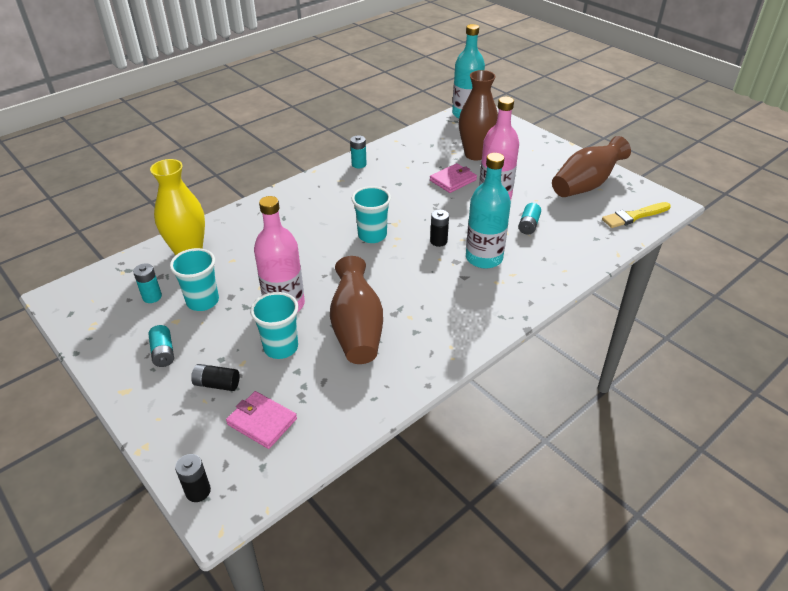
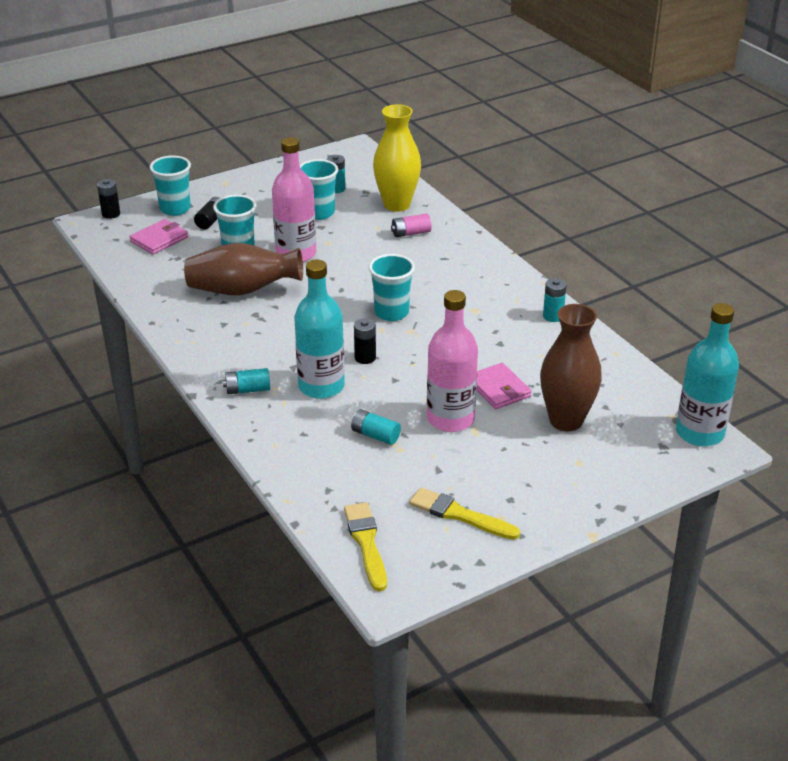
camera: 100 degrees right, 5 degrees down
turquoise battery [148,325,174,367] -> turquoise battery moved to [223,368,270,395]
brown vase [552,136,631,197] -> yellow brush [409,487,520,540]
none -> turquoise cup [149,155,191,216]
none -> pink battery [391,213,432,237]

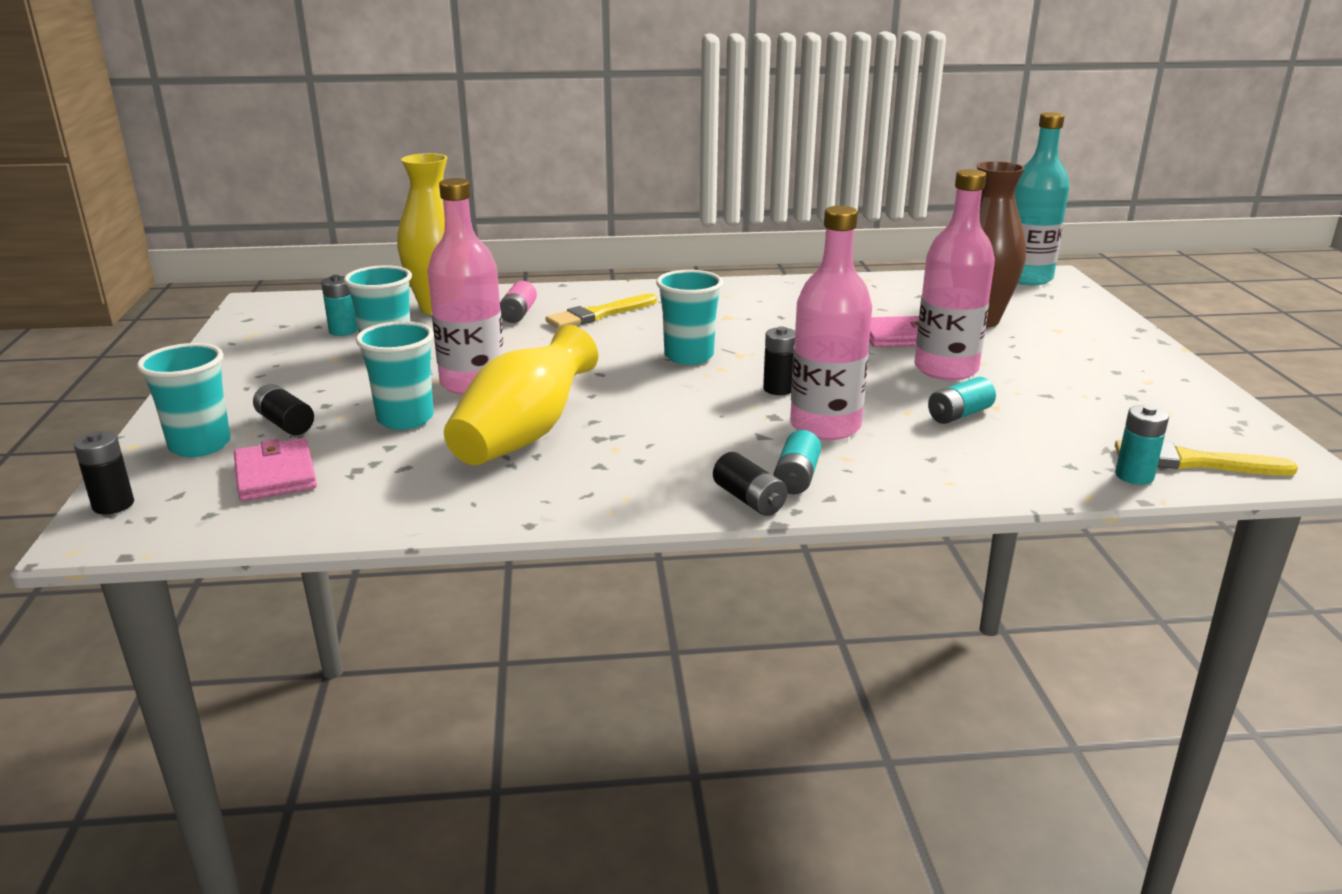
camera: 65 degrees left, 10 degrees down
brown vase [184,243,303,296] -> yellow vase [444,325,598,465]
turquoise bottle [294,260,345,399] -> pink bottle [790,206,872,440]
yellow brush [409,487,520,540] -> yellow brush moved to [545,294,657,328]
turquoise battery [543,278,567,322] -> turquoise battery moved to [1115,405,1169,485]
none -> black battery [713,452,787,516]

